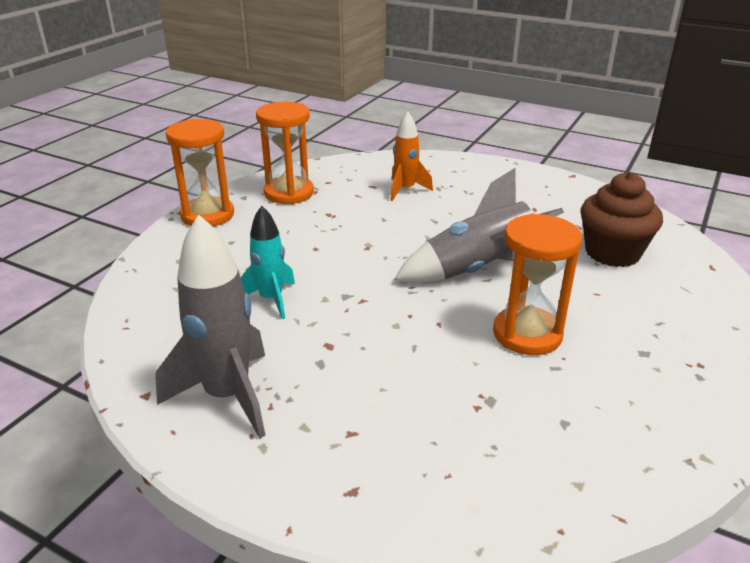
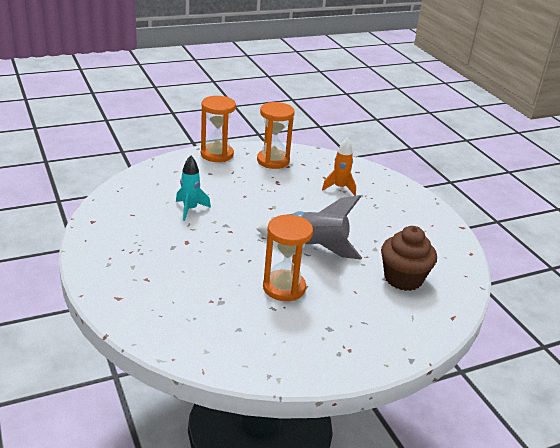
camera: 35 degrees right, 0 degrees up
grey rocket [155,214,266,438] -> none

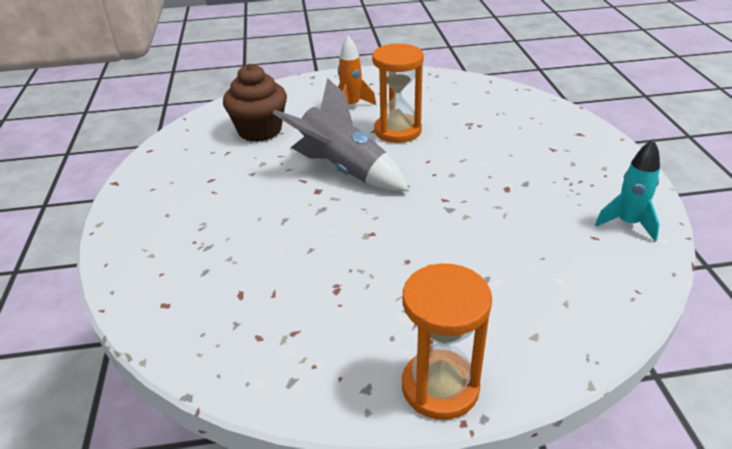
camera: 160 degrees left, 5 degrees up
turquoise rocket [176,155,211,221] -> turquoise rocket moved to [595,139,660,242]
orange hourglass [257,102,295,169] -> none
orange rocket [322,137,356,196] -> orange rocket moved to [338,36,376,105]

